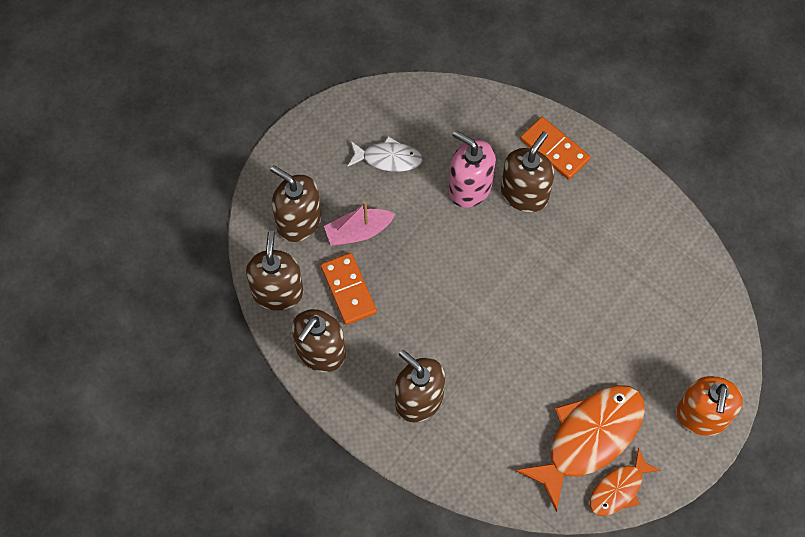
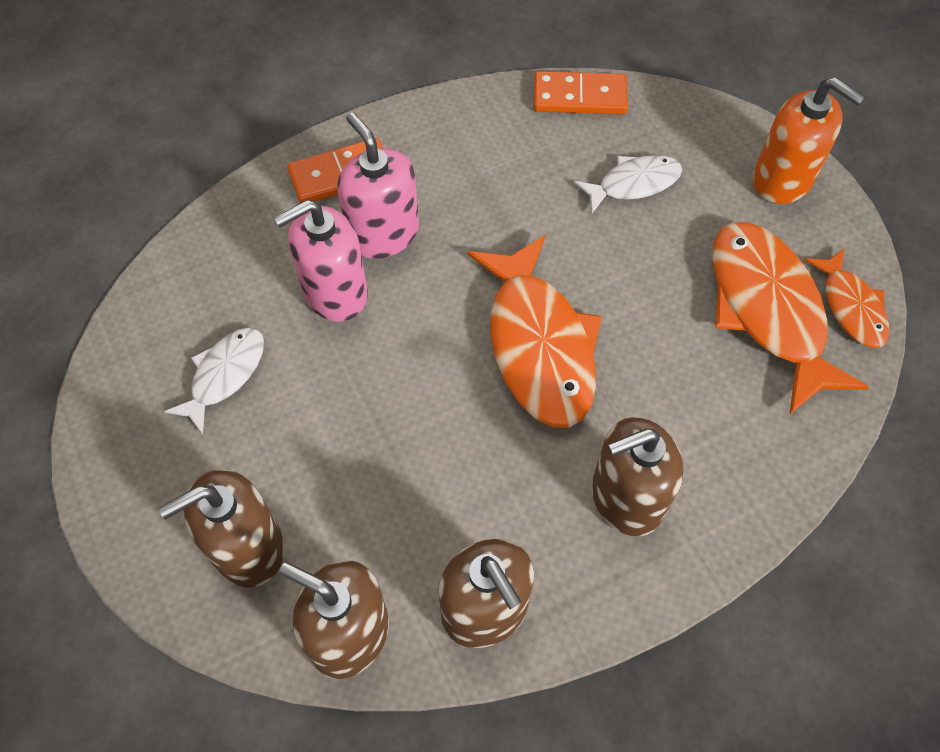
camera: 65 degrees left, 5 degrees down
orange domino [320,253,377,325] -> orange domino moved to [534,71,628,115]
pink boat [324,201,395,246] -> none
brown soap dispenser [501,132,554,213] -> pink soap dispenser [337,112,419,259]
none -> orange fish [468,235,602,428]
none -> white fish [574,155,682,213]

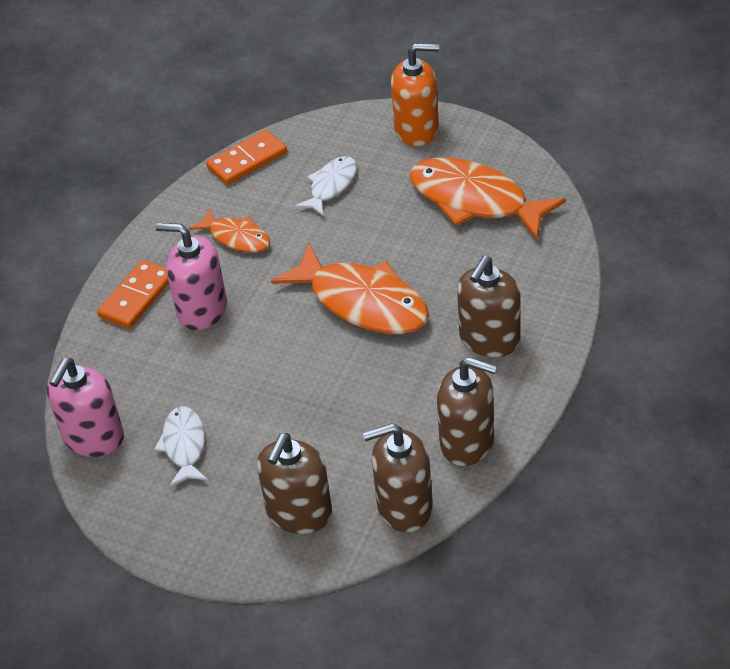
camera: 35 degrees left, 15 degrees down
pink soap dispenser [274,200,368,322] -> pink soap dispenser moved to [47,358,124,457]
orange fish [804,249,889,348] -> orange fish moved to [189,209,270,252]

